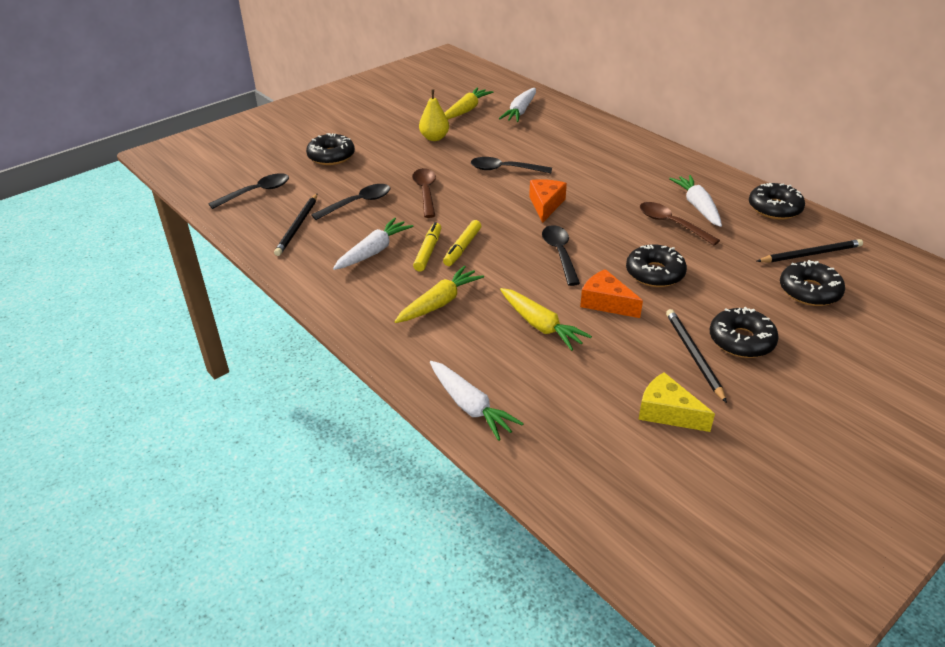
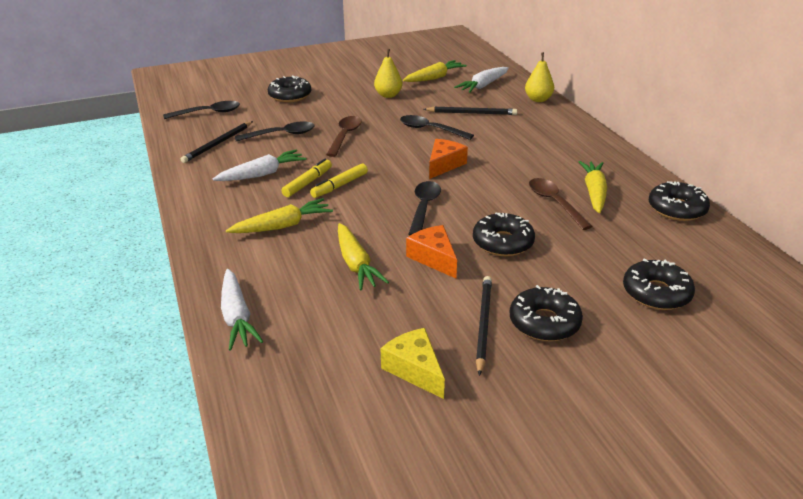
camera: 20 degrees right, 5 degrees down
white carrot [669,175,722,227] -> yellow carrot [579,161,607,213]
black pencil [757,239,863,263] -> black pencil moved to [424,107,517,115]
none -> yellow pear [525,52,554,102]

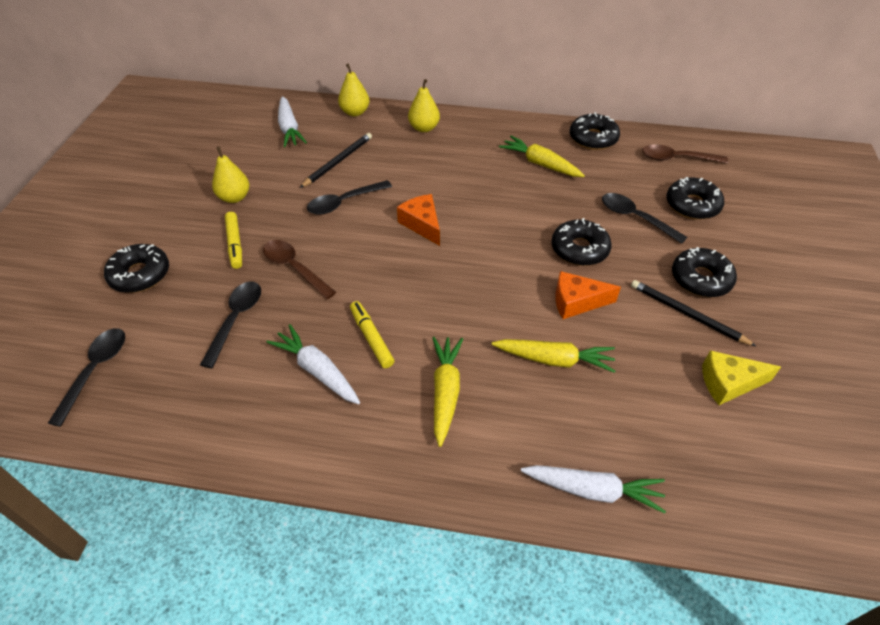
camera: 60 degrees left, 15 degrees up
black pencil [181,121,253,163] -> none
white carrot [213,150,307,181] -> white carrot turned 45 degrees counterclockwise [266,324,360,404]
yellow marker [310,163,368,198] -> yellow marker moved to [225,212,242,269]
yellow carrot [403,60,467,82] -> none
black spoon [408,181,441,236] -> black spoon moved to [602,193,687,244]
brown spoon [529,178,593,230] -> brown spoon moved to [642,144,728,164]
none -> yellow pear [408,79,440,132]

